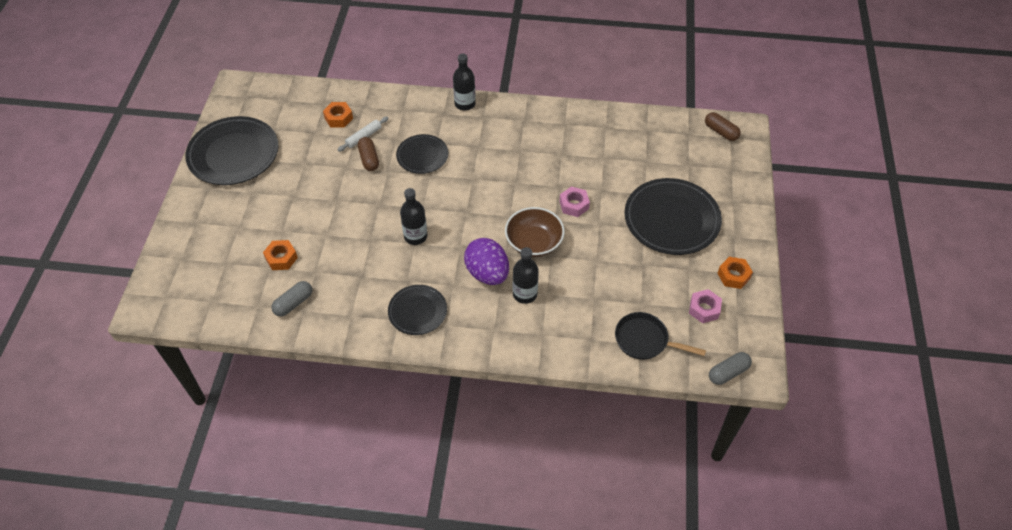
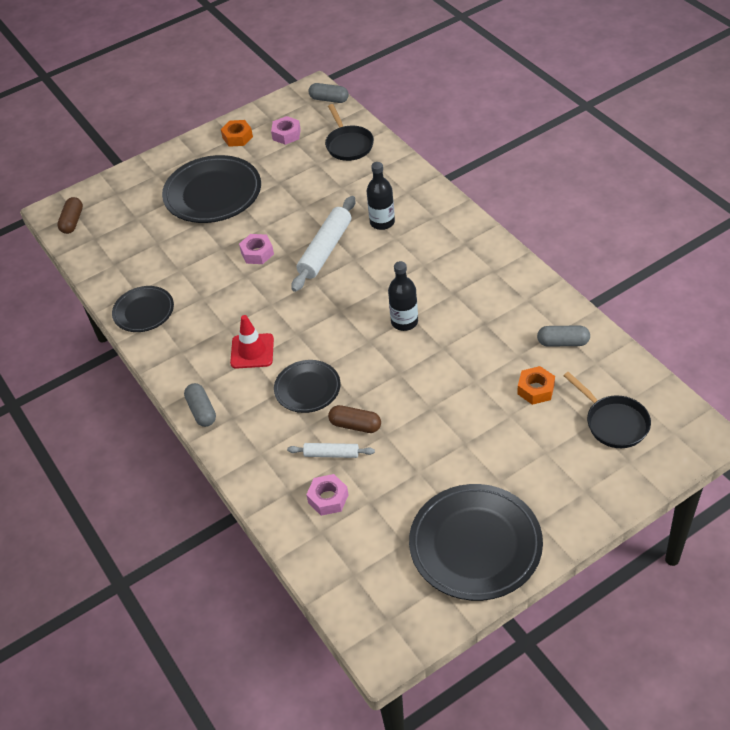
camera: 125 degrees left, 5 degrees down
orange nut [323,102,353,127] -> pink nut [306,474,349,516]
brown capsule [358,137,379,171] -> brown capsule turned 75 degrees clockwise [328,405,381,433]
black plate [388,285,447,335] -> black plate moved to [112,286,174,332]
black bottle [453,54,476,111] -> grey capsule [184,383,216,427]
purple egg [464,238,509,285] -> none
brown bowl [505,207,565,257] -> white rolling pin [291,196,355,292]
none -> red traffic cone [230,315,274,369]
none -> black pan [563,372,651,448]

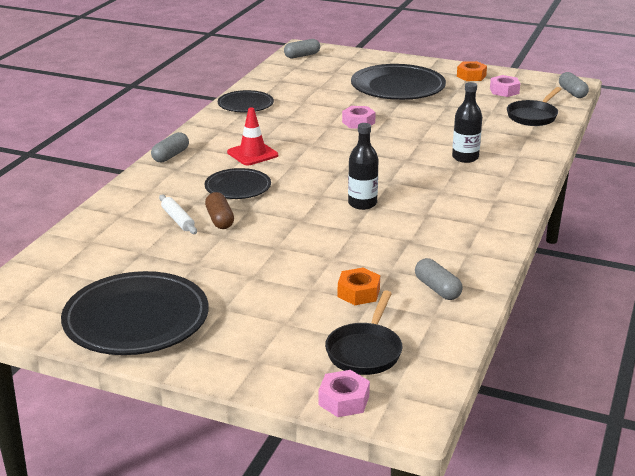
camera: 50 degrees right, 20 degrees down
brown capsule [57,197,83,234] -> grey capsule [284,39,320,58]
white rolling pin [291,196,355,292] -> none
pink nut [306,474,349,516] -> pink nut moved to [319,370,370,417]

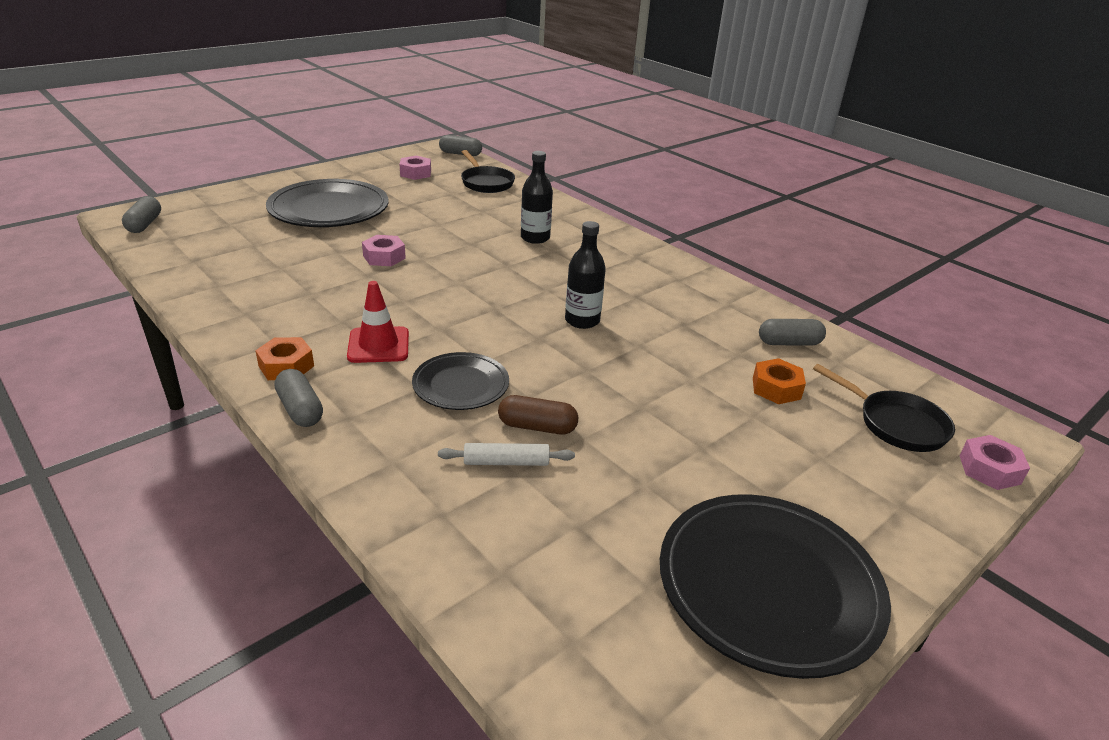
camera: 65 degrees left, 5 degrees up
black plate [218,90,274,112] -> none
orange nut [457,61,487,81] -> orange nut moved to [255,337,314,380]

